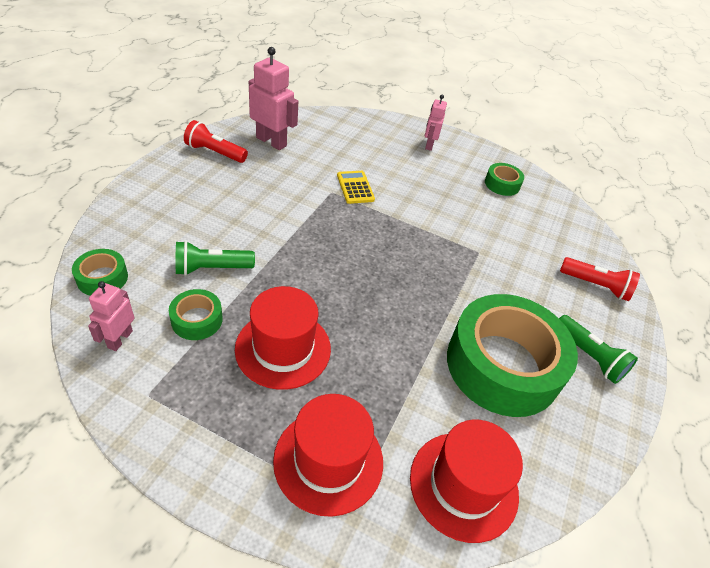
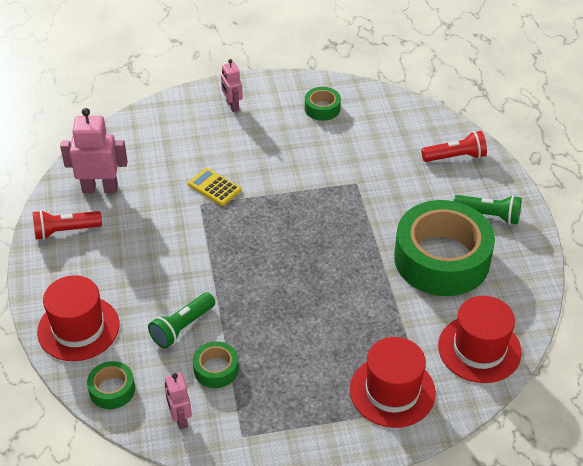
camera: 30 degrees left, 0 degrees up
red hat [235,286,331,390] -> red hat moved to [37,275,120,361]

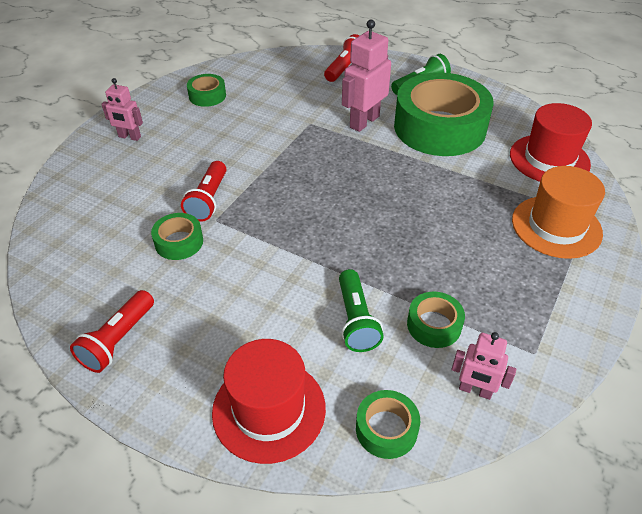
camera: 50 degrees left, 0 degrees up
pink robot [60,108,128,193] -> pink robot moved to [342,20,391,132]
yellow calculator [188,168,241,206] -> red flashlight [181,161,226,222]
red hat [350,337,436,428] -> orange hat [512,166,605,259]
none -> green tape [151,213,203,260]

